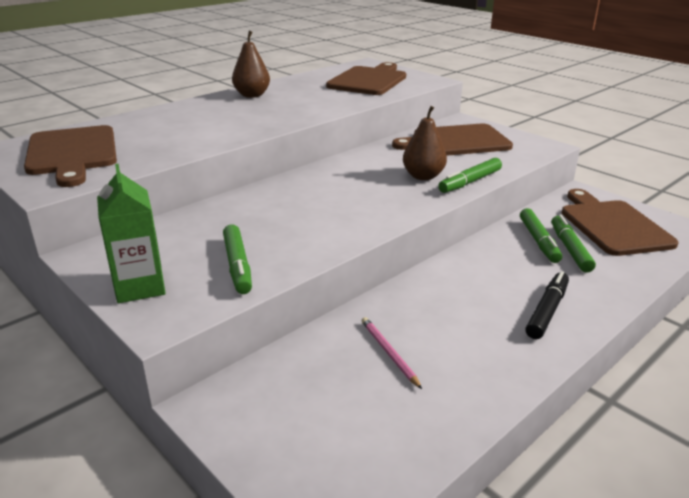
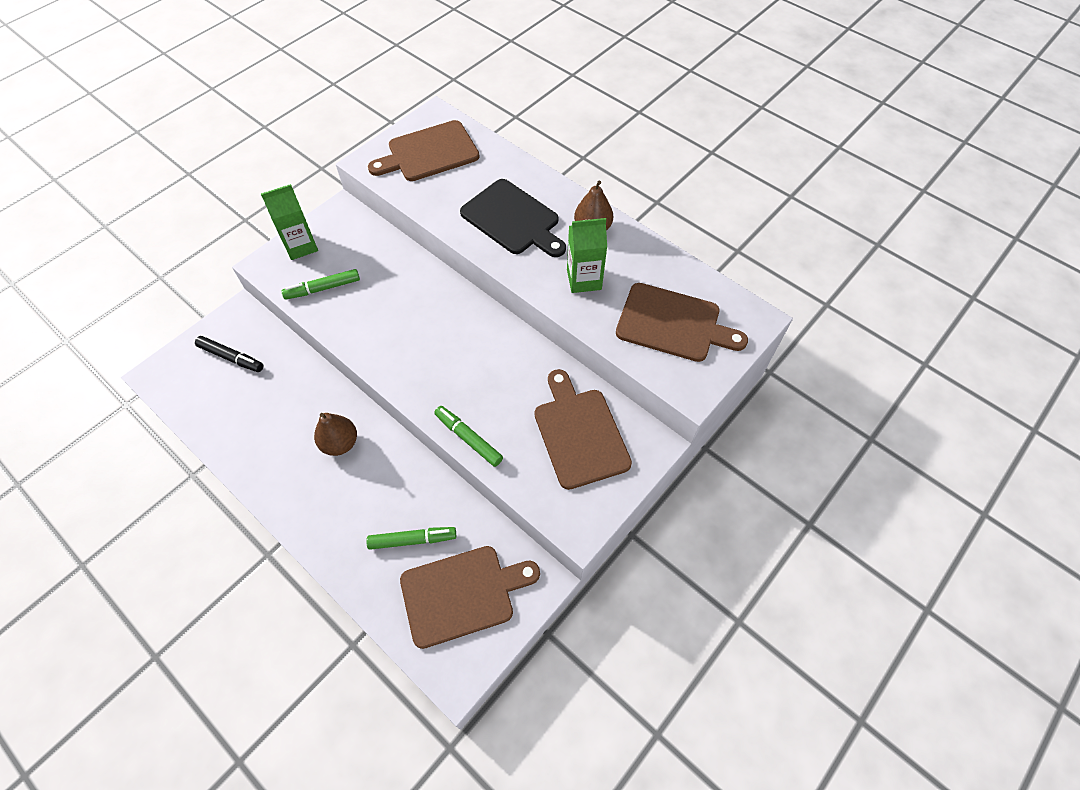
camera: 85 degrees right, 30 degrees up
pink pencil [362,317,422,389] -> none
brown pear [403,106,447,180] -> brown pear moved to [314,413,357,456]
green marker [520,208,562,263] -> none
black marker [525,271,569,339] -> black marker moved to [195,336,263,372]
none -> black cutting board [460,179,566,257]
none -> green carton [567,218,607,293]

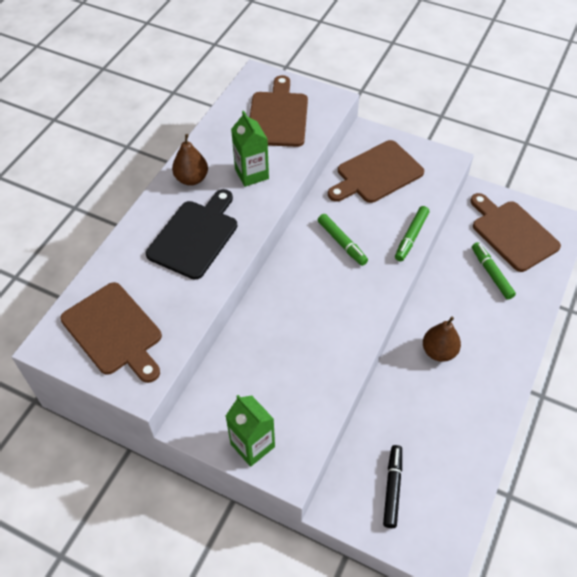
camera: 105 degrees left, 5 degrees down
green marker [281,269,360,300] -> green marker moved to [318,214,368,266]

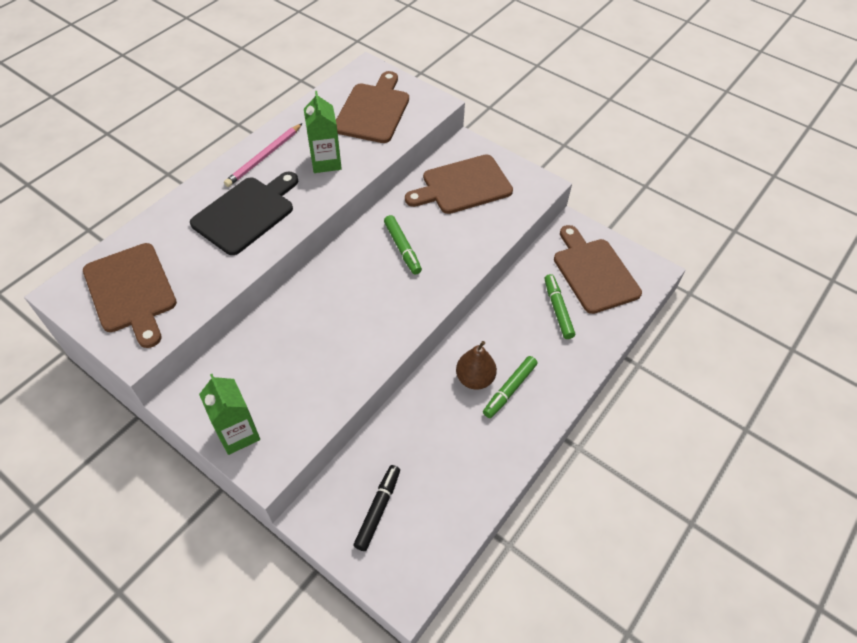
camera: 10 degrees right, 0 degrees up
brown pear [172,134,208,186] -> pink pencil [224,123,302,187]
green marker [395,206,429,261] -> green marker moved to [483,356,538,418]

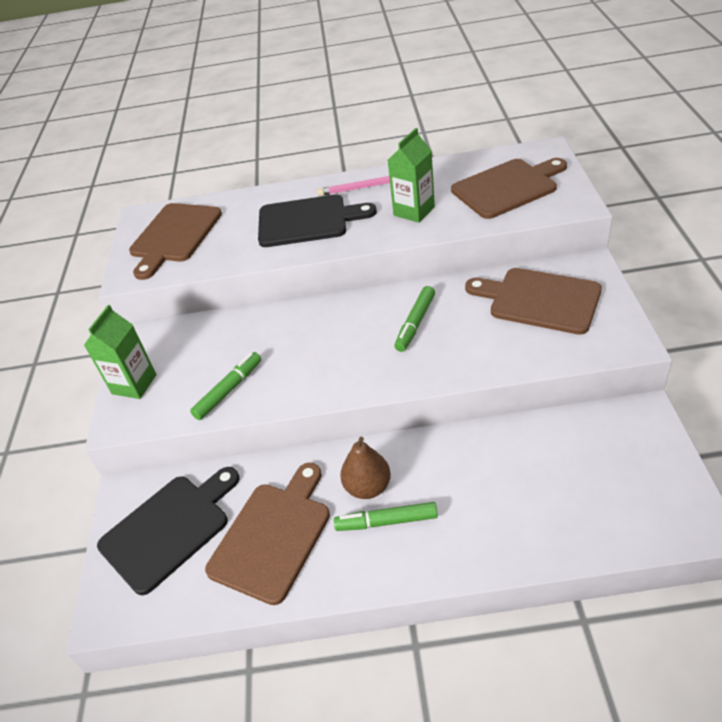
camera: 55 degrees right, 10 degrees down
black marker [353,465,400,551] -> black cutting board [97,467,239,595]
green marker [544,274,575,339] -> green marker moved to [190,352,262,420]
brown cutting board [554,225,642,314] -> brown cutting board moved to [205,463,330,605]

